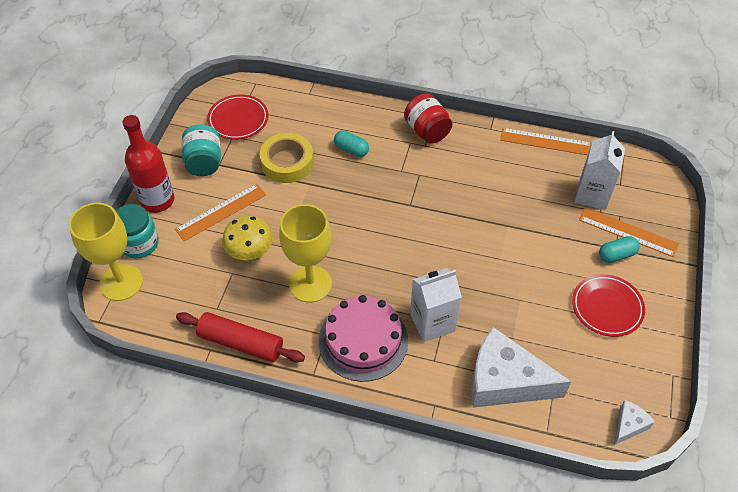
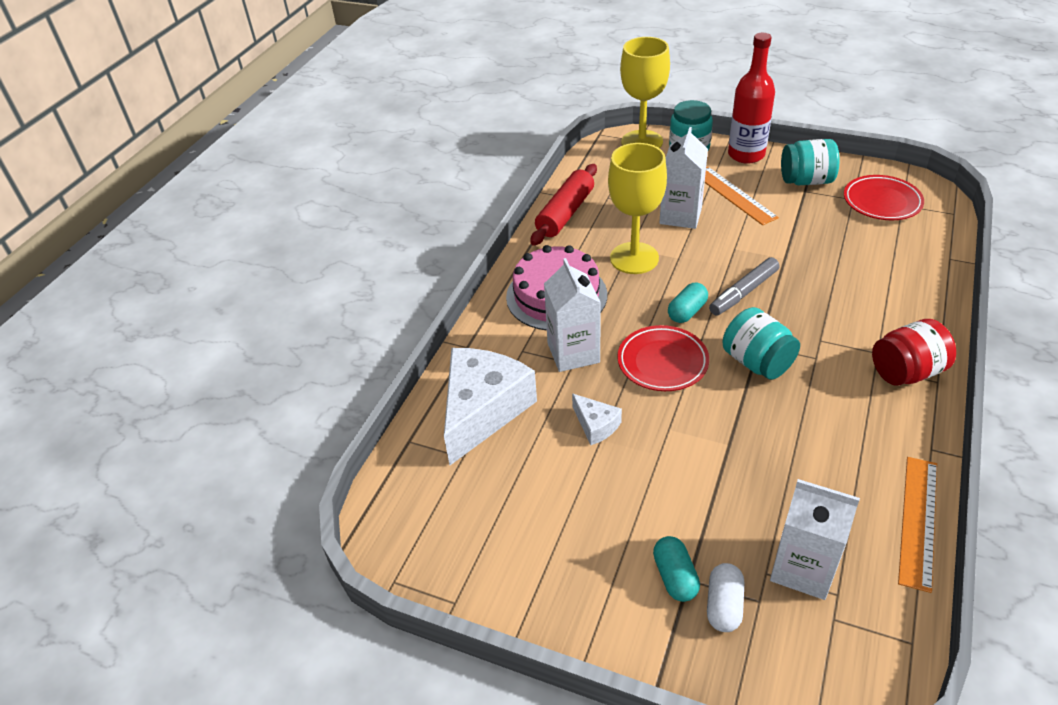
camera: 100 degrees right, 10 degrees down
yellow mushroom [222,216,273,260] -> white carton [659,127,708,229]
yellow tape [260,133,314,183] -> none
turquoise capsule [334,130,369,157] -> turquoise capsule moved to [668,283,708,323]
red plate [572,274,645,337] -> red plate moved to [617,325,709,391]
orange ruler [579,207,679,257] -> white capsule [707,563,745,632]
white cheese [614,400,655,445] -> white cheese moved to [572,393,622,445]
none -> grey marker [709,257,780,316]
none -> turquoise jar [723,307,800,380]

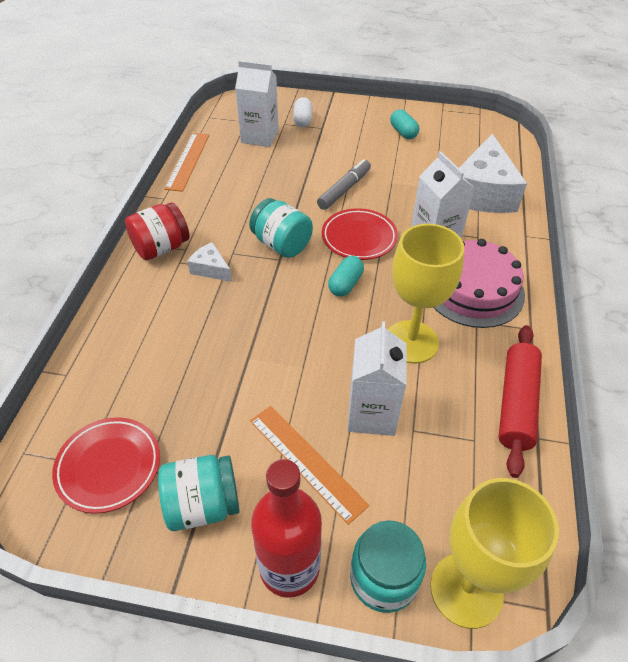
camera: 165 degrees right, 5 degrees up
white cheese [572,393,622,445] -> white cheese moved to [187,242,232,282]
turquoise capsule [653,536,700,602] -> turquoise capsule moved to [390,109,419,139]
grey marker [709,257,780,316] -> grey marker moved to [317,159,371,210]

